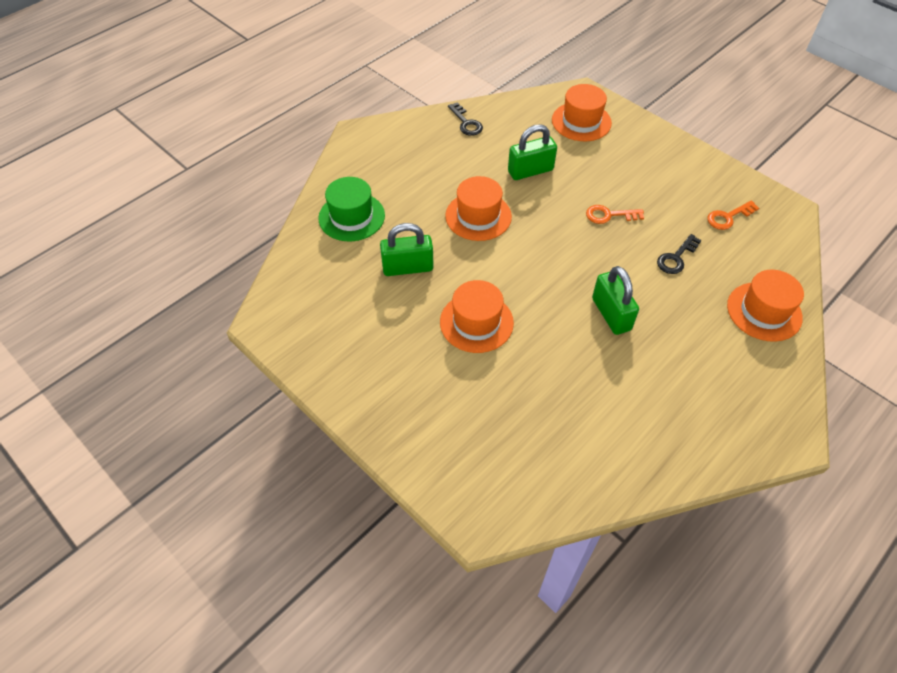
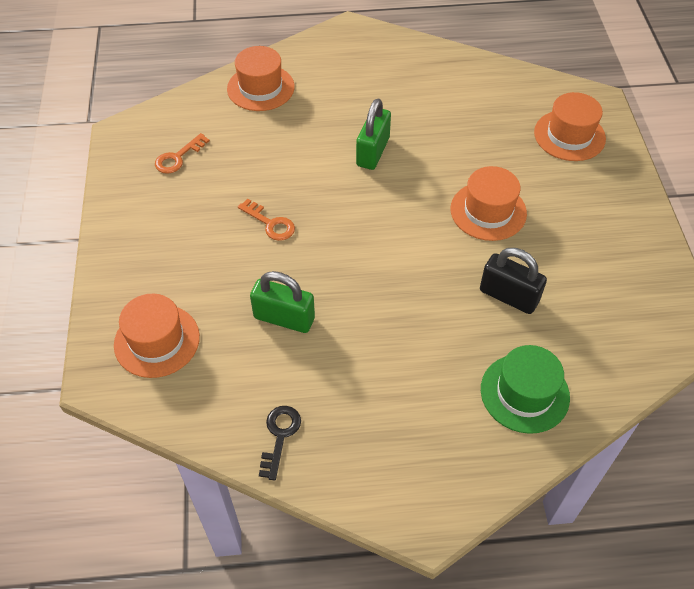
camera: 140 degrees left, 0 degrees up
green padlock [380,223,434,276] -> black padlock [480,248,547,314]
orange hat [445,176,512,241] -> orange hat moved to [534,92,606,161]
black key [657,234,702,274] -> none
orange key [707,200,759,230] -> orange key turned 120 degrees clockwise [155,133,210,174]

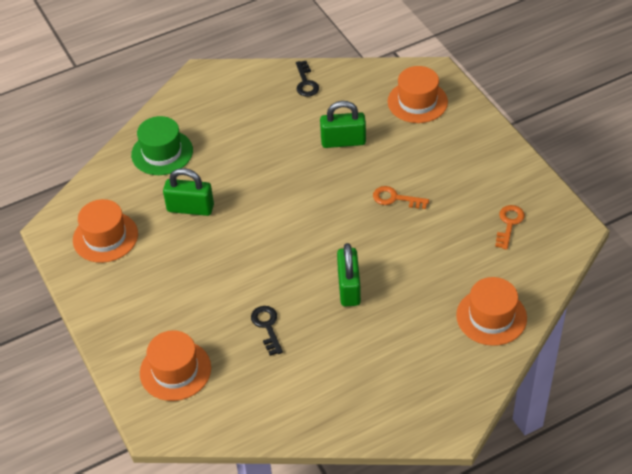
camera: 160 degrees right, 5 degrees down
orange hat [451,166,527,241] -> orange hat moved to [73,199,138,263]
black padlock [480,248,547,314] -> green padlock [163,168,214,216]
none -> black key [251,306,283,356]

